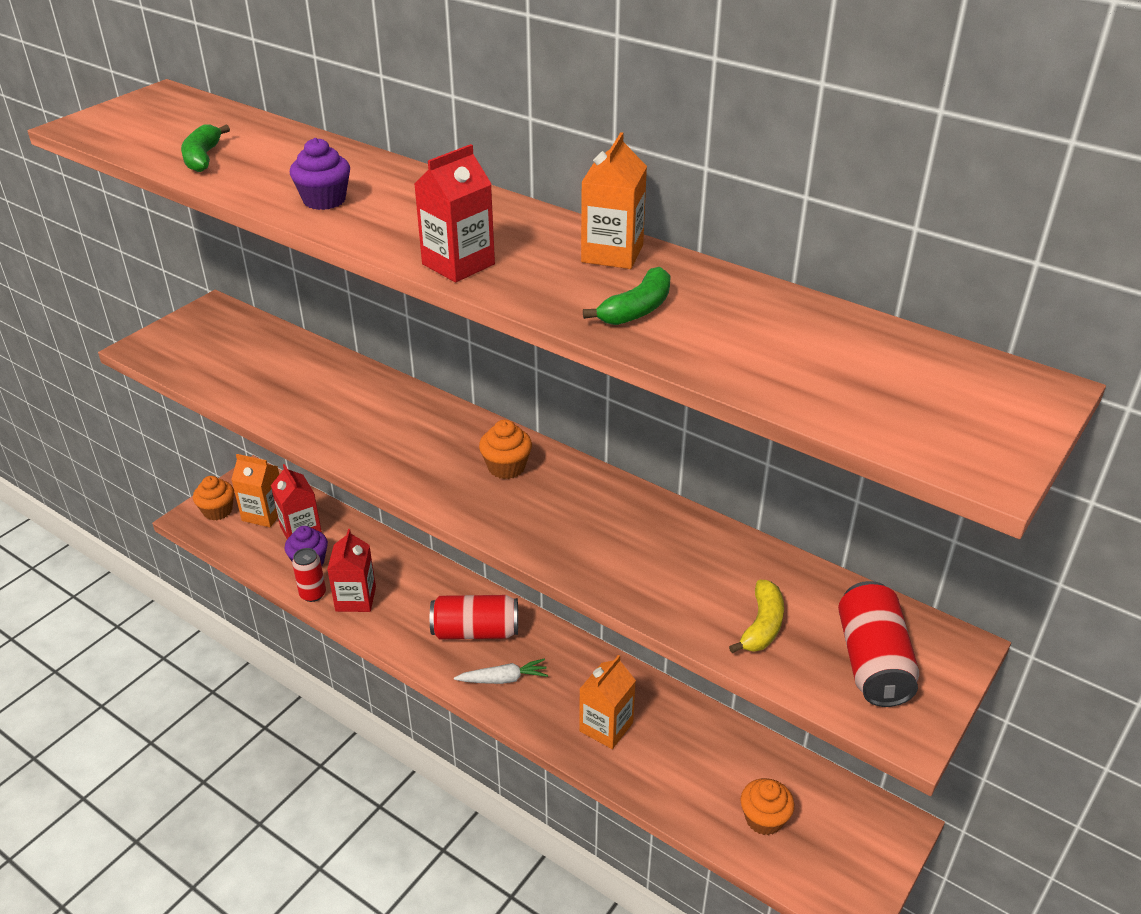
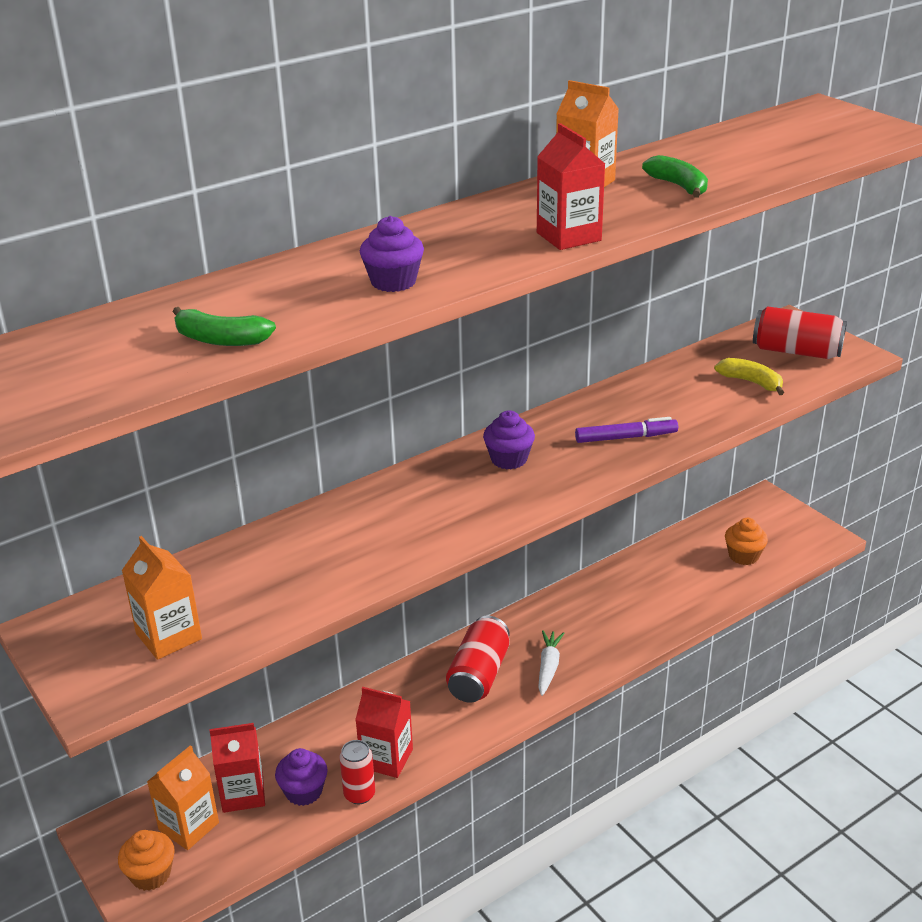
camera: 70 degrees left, 5 degrees down
orange cupcake [479,420,532,479] -> purple cupcake [483,410,535,469]
orange carton [579,655,636,749] -> orange carton moved to [122,536,202,660]
none -> purple marker [575,417,678,443]

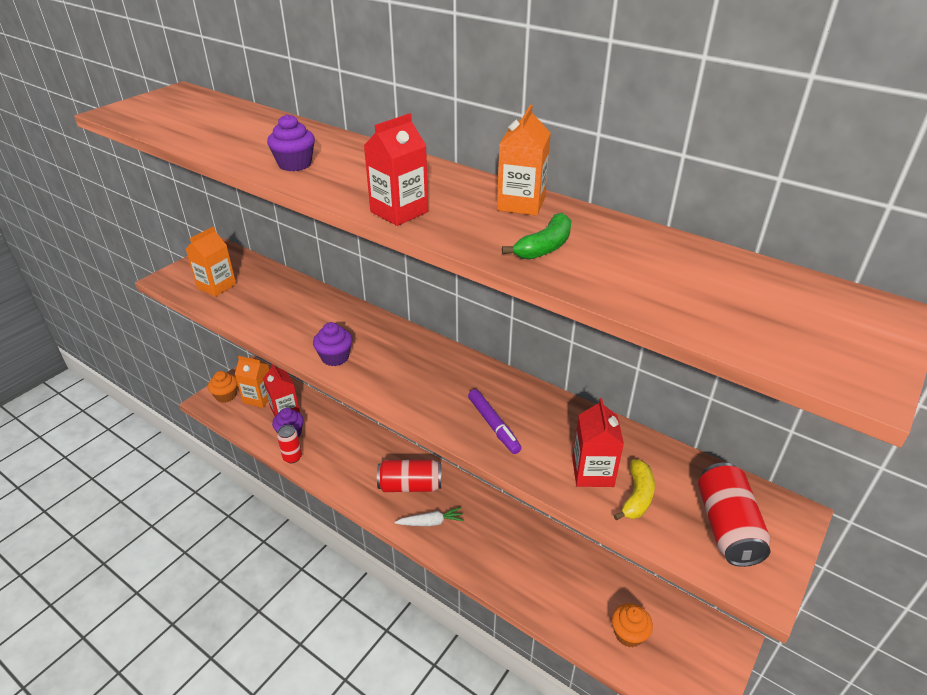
camera: 70 degrees right, 5 degrees up
green banana [173,307,276,346] -> none
red carton [355,687,413,778] -> red carton moved to [572,398,624,487]
purple cupcake [483,410,535,469] -> purple cupcake moved to [313,322,353,366]

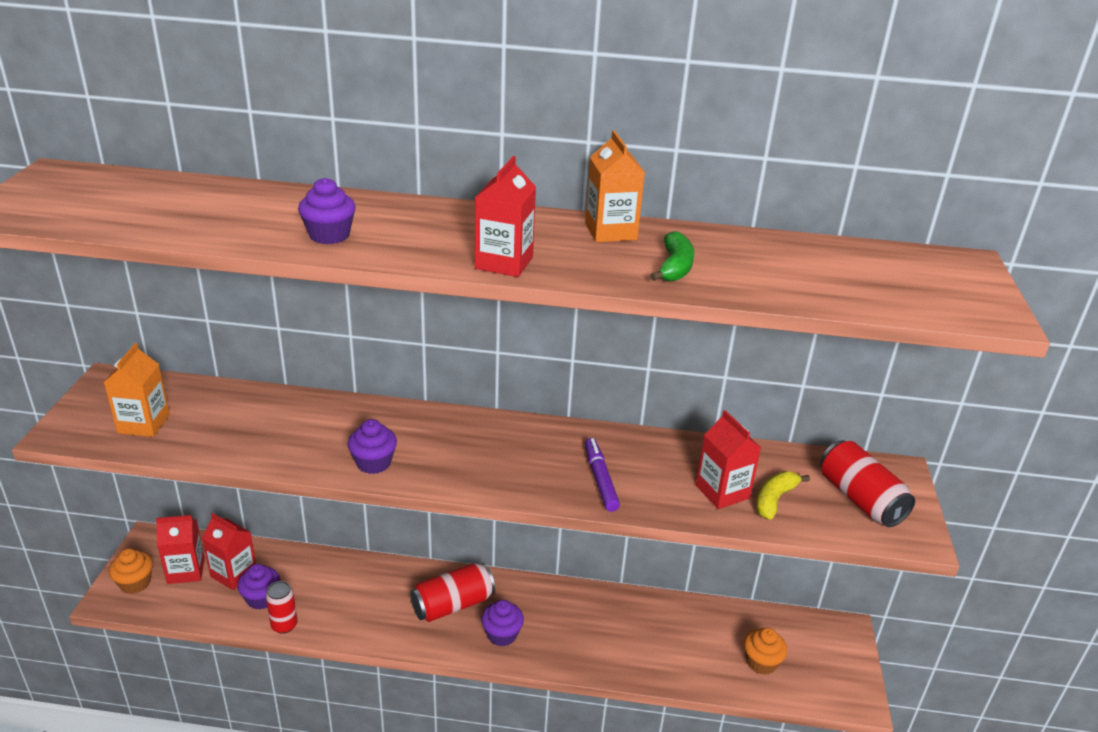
camera: 30 degrees left, 5 degrees down
orange carton [235,356,269,408] -> red carton [156,515,205,584]
white carrot [395,507,464,526] -> purple cupcake [481,600,524,646]
purple marker [468,389,522,454] -> purple marker turned 135 degrees counterclockwise [585,438,620,512]
yellow banana [614,459,655,520] -> yellow banana turned 135 degrees counterclockwise [756,471,810,520]

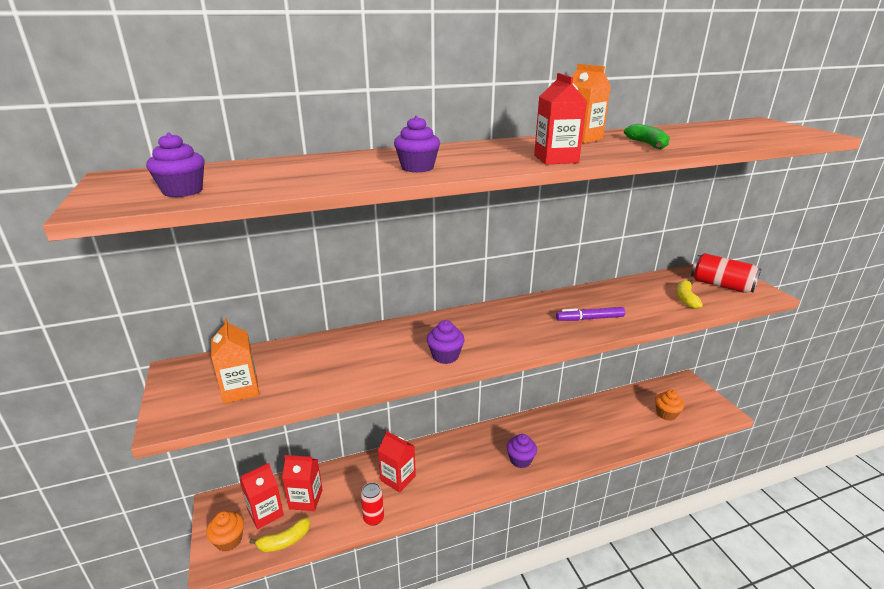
camera: 25 degrees left, 5 degrees down
purple cupcake [237,564,280,610] -> purple cupcake moved to [146,133,205,197]
red can [410,563,495,622] -> none
purple marker [585,438,620,512] -> purple marker turned 60 degrees counterclockwise [556,307,625,321]
red carton [696,410,761,509] -> red carton moved to [378,431,416,493]
none -> yellow banana [249,517,310,552]

